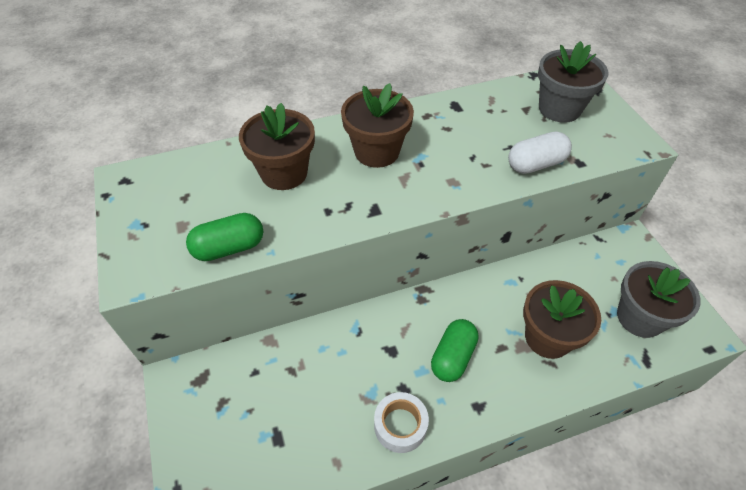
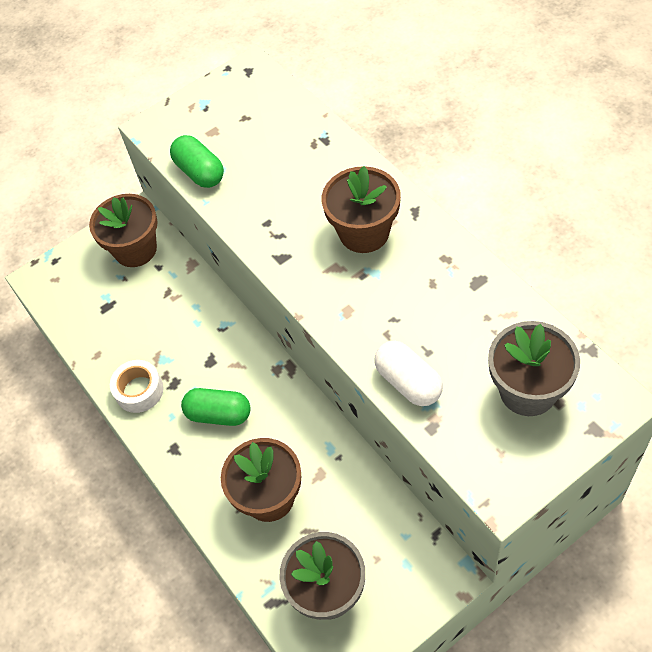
camera: 80 degrees right, 5 degrees up
brown flower pot [239,103,315,190] -> brown flower pot moved to [89,194,158,267]

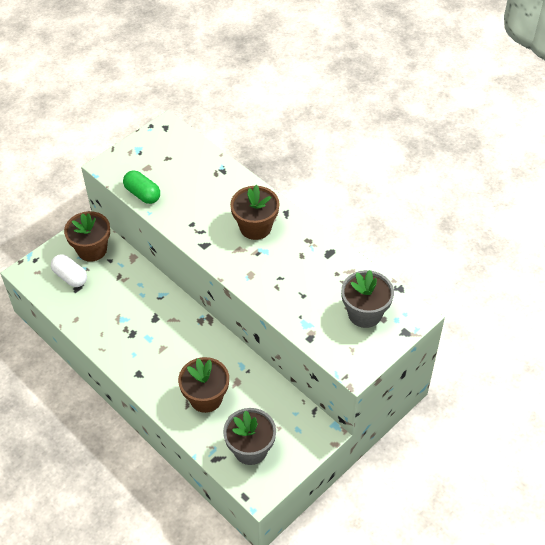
camera: 15 degrees left, 5 degrees down
white tape [110,360,163,413] -> none
green capsule [181,388,251,426] -> none
white capsule [374,341,443,406] -> white capsule moved to [51,254,87,287]

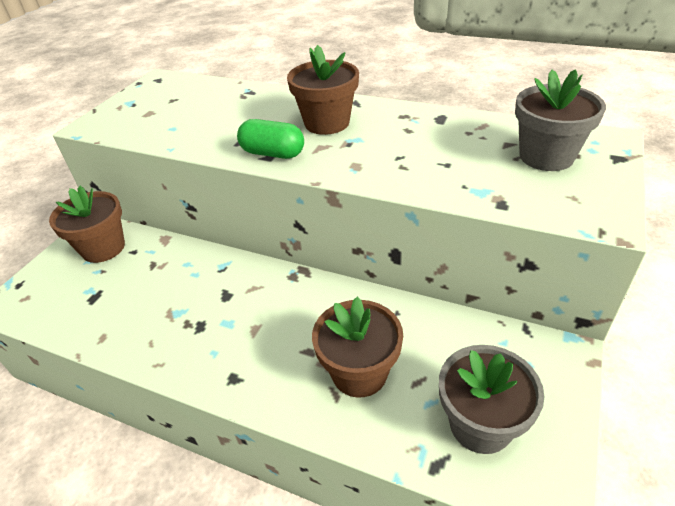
camera: 20 degrees left, 10 degrees down
white capsule [51,254,87,287] -> none
green capsule [123,171,160,204] -> green capsule moved to [237,119,304,159]

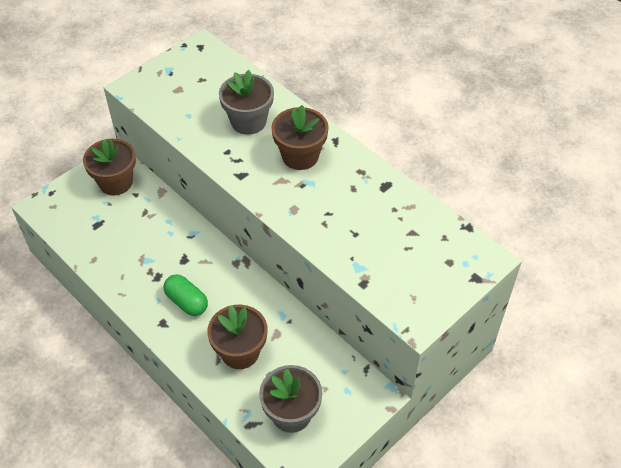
camera: 20 degrees right, 10 degrees up
green capsule [237,119,304,159] -> green capsule moved to [163,274,208,316]
grey flower pot [515,69,606,171] -> grey flower pot moved to [219,70,274,135]

